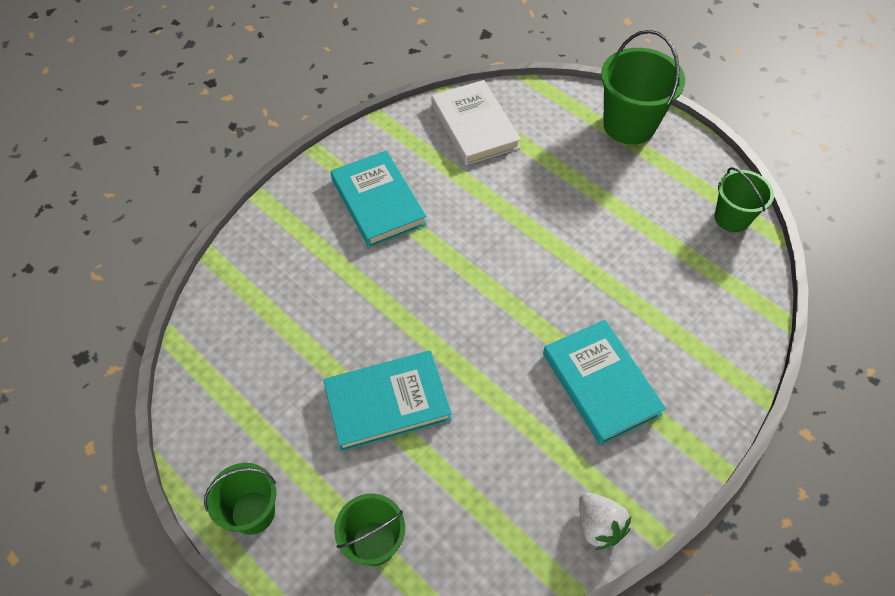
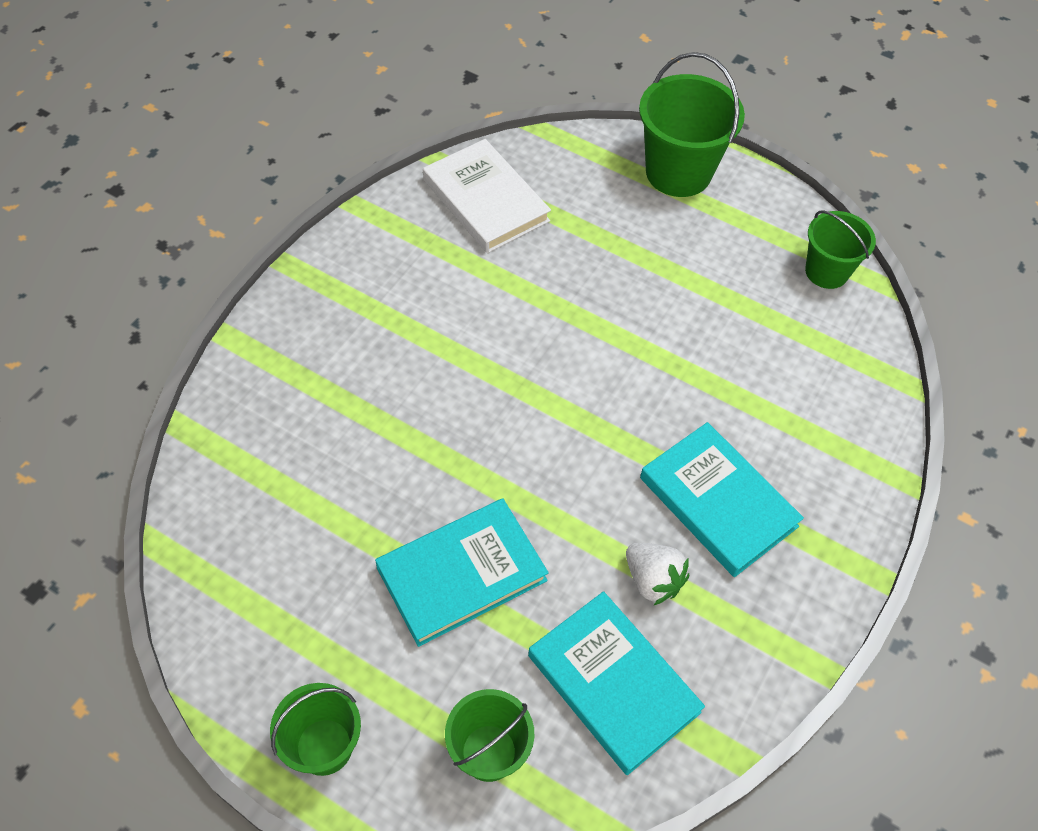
camera: 15 degrees left, 0 degrees up
turquoise book [331,150,427,247] -> turquoise book moved to [528,591,705,775]
white strawberry [579,492,631,550] -> white strawberry moved to [626,543,689,606]

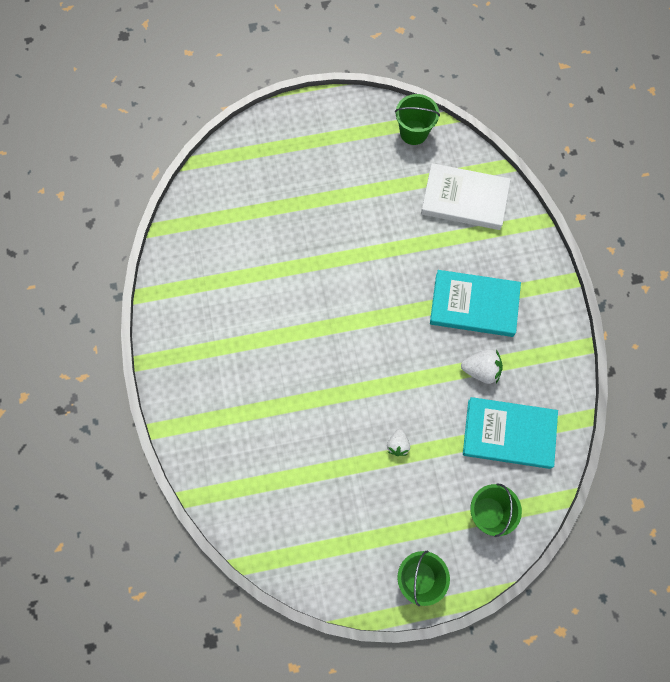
camera: 40 degrees left, 15 degrees up
turquoise book [375,498,549,647] -> white strawberry [387,429,410,456]
white book [423,139,551,253] -> white book moved to [421,163,511,230]
green bucket [639,52,745,197] -> none

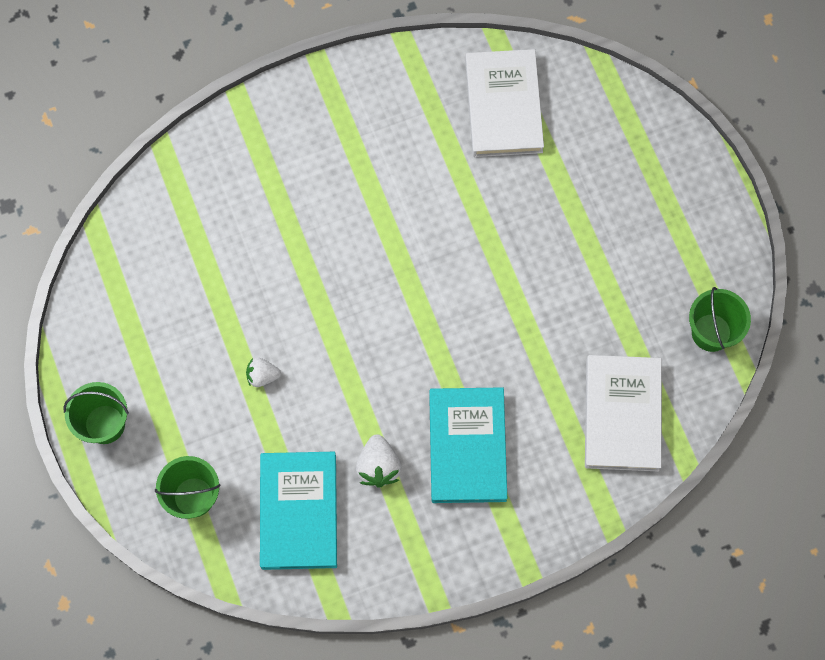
camera: 80 degrees right, 0 degrees up
none -> white book [465,49,544,157]

